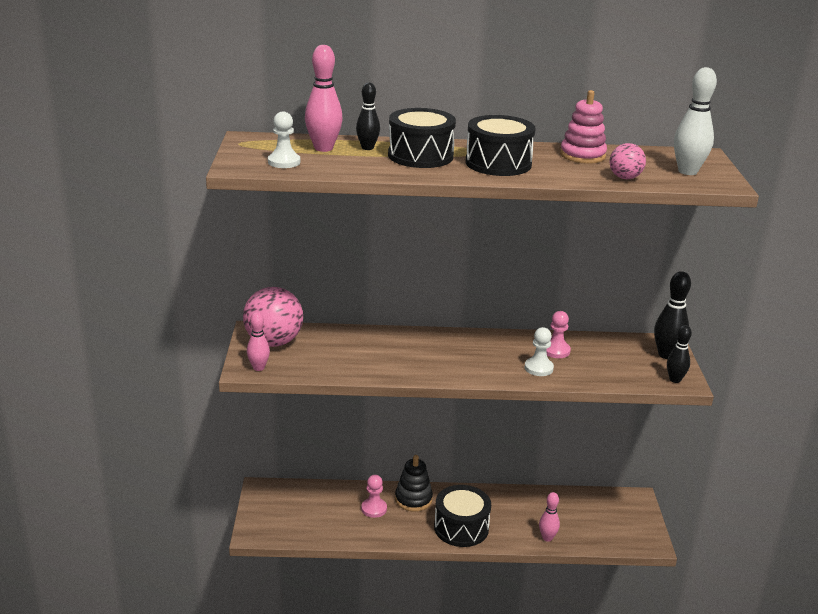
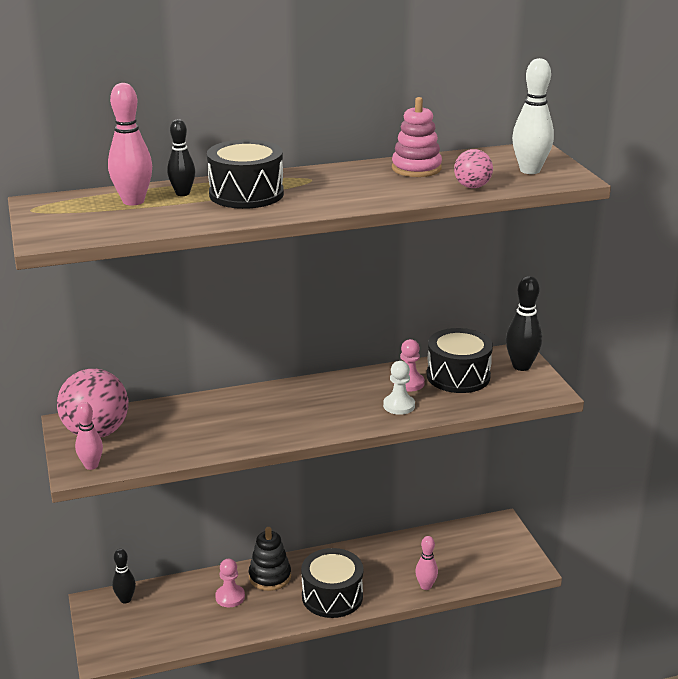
camera: 15 degrees left, 0 degrees up
white pawn [268,112,300,168] -> none
black drum [465,115,536,176] -> black drum moved to [427,328,493,393]
black bowling pin [667,325,692,383] -> black bowling pin moved to [112,549,136,603]

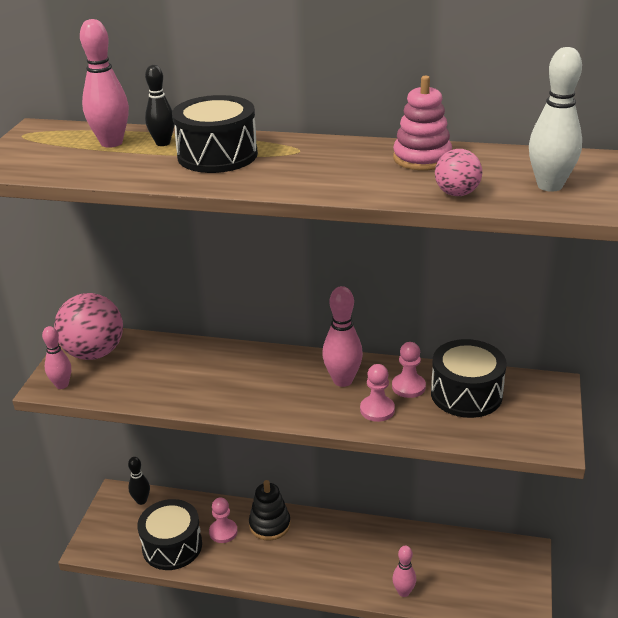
camera: 30 degrees right, 5 degrees up
black drum [301,548,363,618] -> black drum moved to [137,499,202,570]
white pawn [383,361,415,415] -> pink pawn [360,364,395,422]
black bowling pin [506,276,542,371] -> none
none -> pink bowling pin [322,286,363,387]

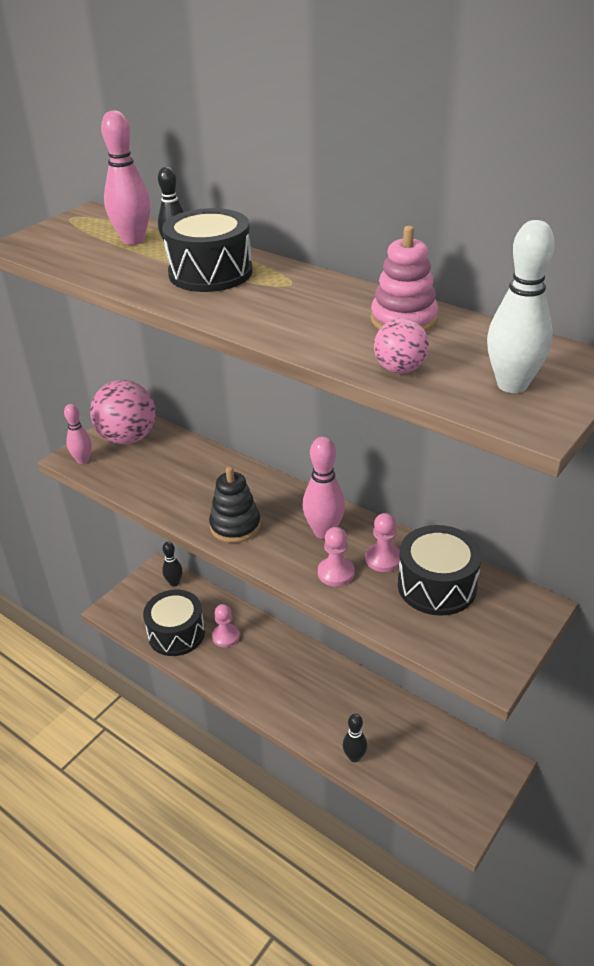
camera: 25 degrees right, 5 degrees up
black stacking toy [249,480,291,541] -> black stacking toy moved to [209,466,261,543]
pink bowling pin [392,545,416,597] -> black bowling pin [343,714,367,762]

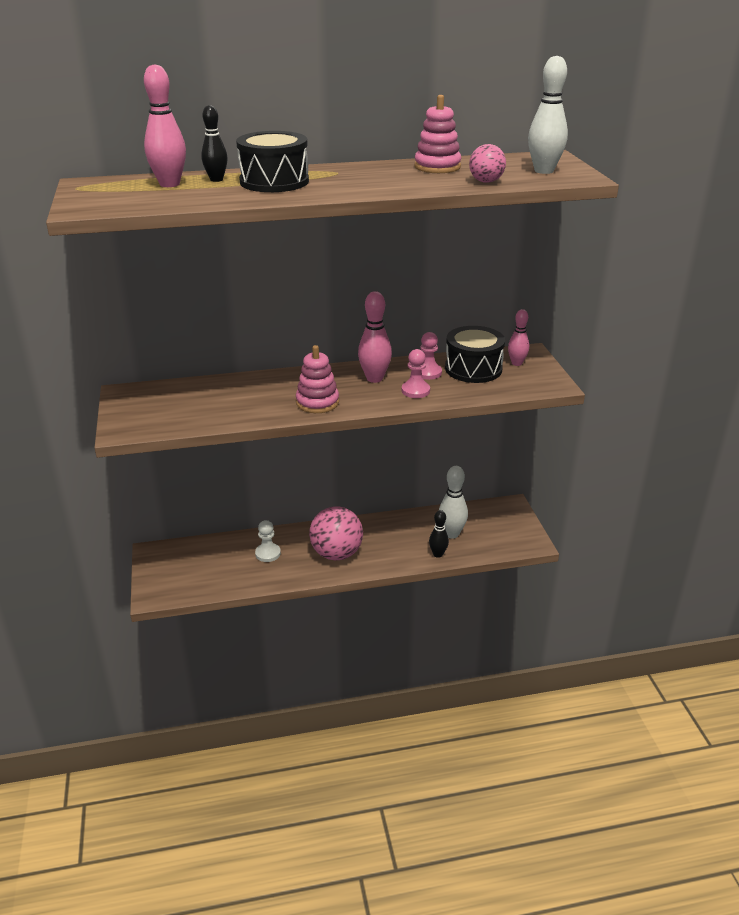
camera: 50 degrees left, 5 degrees down
pink bowling pin [64,404,92,464] -> pink bowling pin moved to [508,309,529,366]
pink ball [90,380,156,444] -> pink ball moved to [309,506,363,560]
black drum [143,590,205,656] -> none
black bowling pin [162,541,183,587] -> none
black stacking toy [209,466,261,543] -> pink stacking toy [296,345,339,413]
pink pawn [212,604,240,647] -> white pawn [255,520,281,562]
none -> white bowling pin [439,466,468,539]

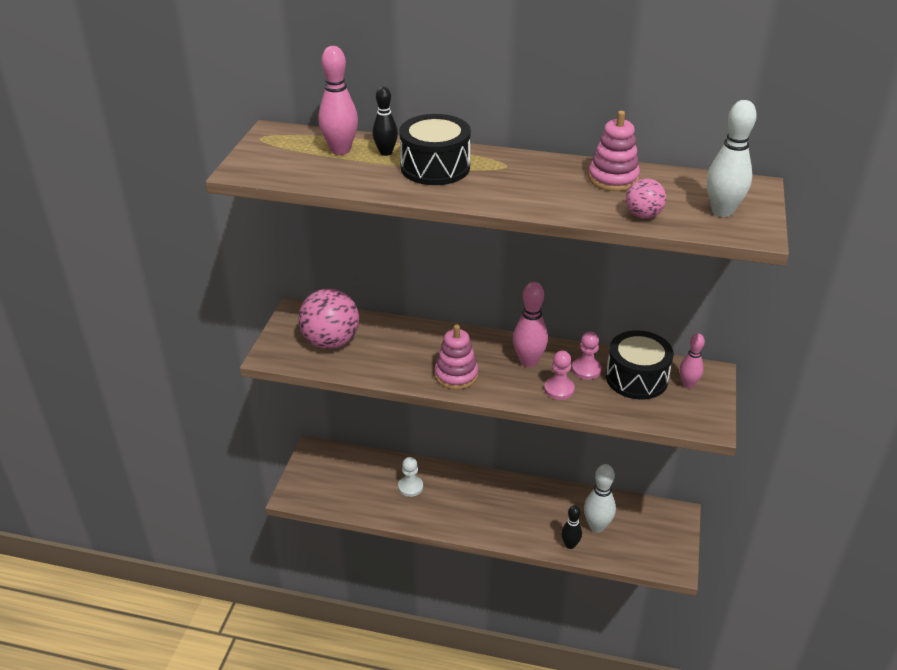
camera: 25 degrees right, 5 degrees up
pink ball [309,506,363,560] -> pink ball moved to [299,289,359,349]

